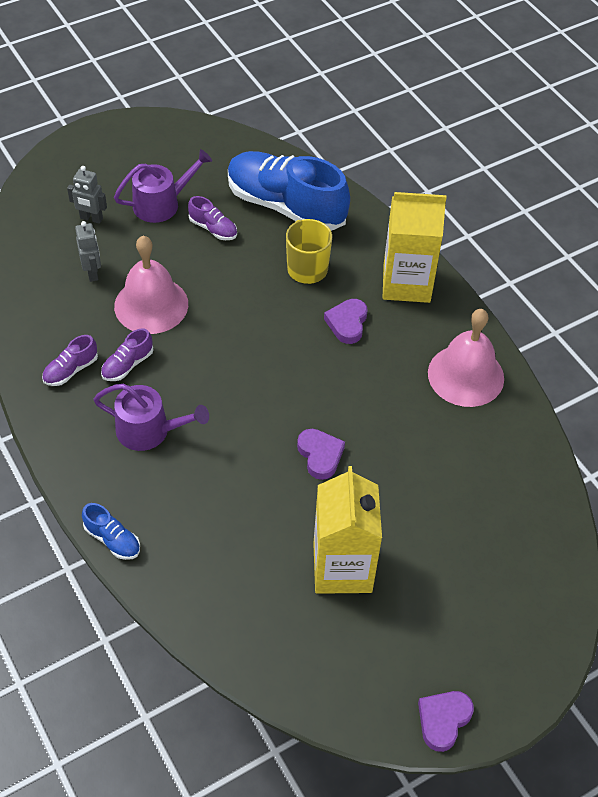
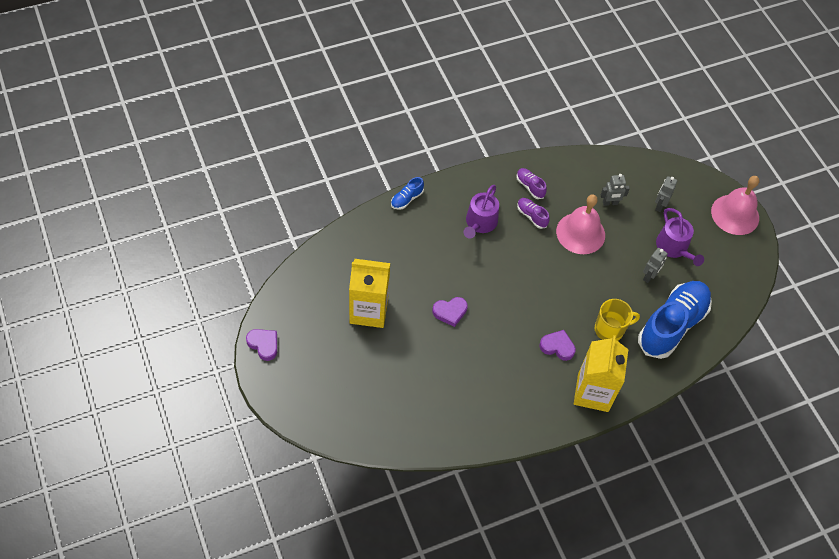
camera: 95 degrees right, 5 degrees up
purple shoe [188,196,237,240] -> grey robot [643,248,668,283]
pink bell [428,309,504,407] -> pink bell moved to [711,176,759,235]

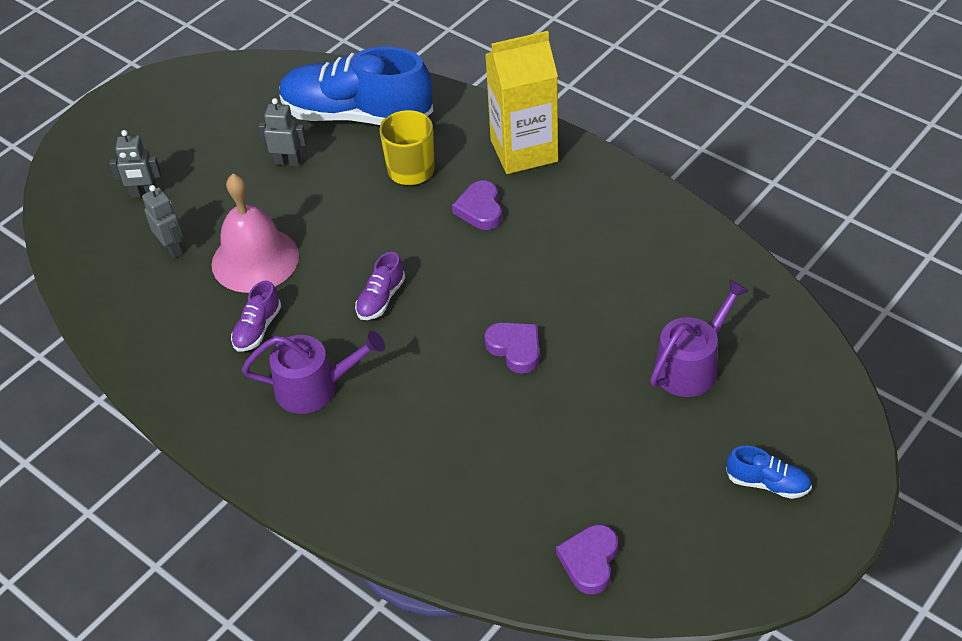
camera: 110 degrees left, 10 degrees down
purple heart [246,329,277,361] -> purple heart moved to [556,524,618,594]
yellow carton [349,259,390,328] -> none
blue shoe [391,177,424,210] -> blue shoe moved to [726,446,812,499]
purple shoe [516,168,547,199] -> purple shoe moved to [355,252,405,320]
purple watering can [656,208,704,266] -> purple watering can moved to [650,279,749,397]
pink bell [711,176,759,235] -> none

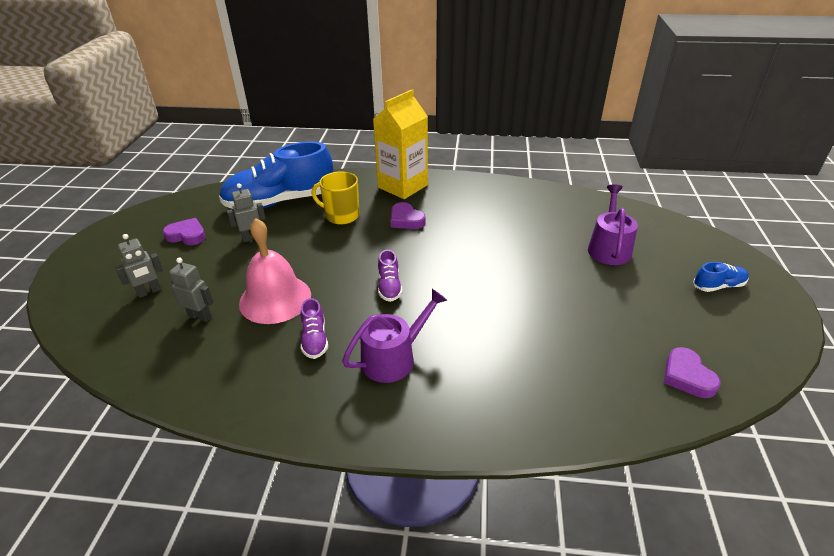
camera: 35 degrees left, 10 degrees down
purple heart [484,322,540,374] -> purple heart moved to [163,218,206,245]

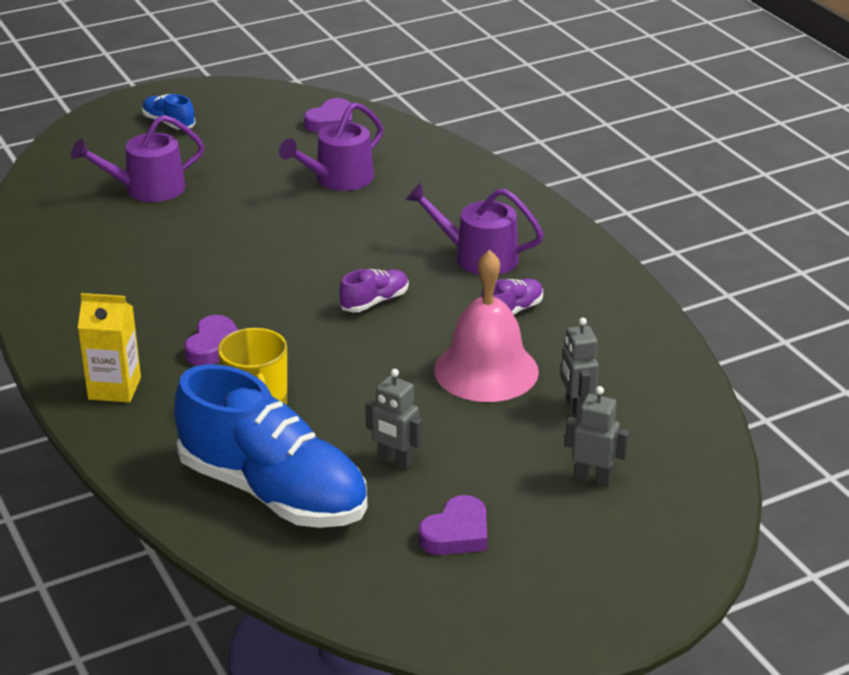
camera: 125 degrees left, 5 degrees down
purple heart [163,218,206,245] -> purple heart turned 120 degrees counterclockwise [419,495,487,555]
yellow carton [373,89,428,199] -> yellow carton [78,293,141,403], size x0.62
none -> purple watering can [279,102,384,191]

